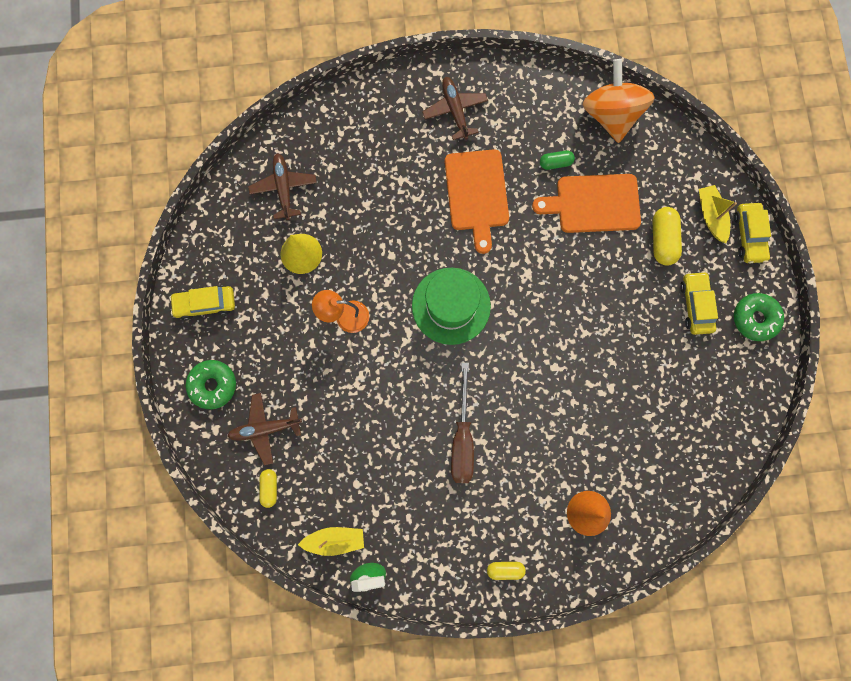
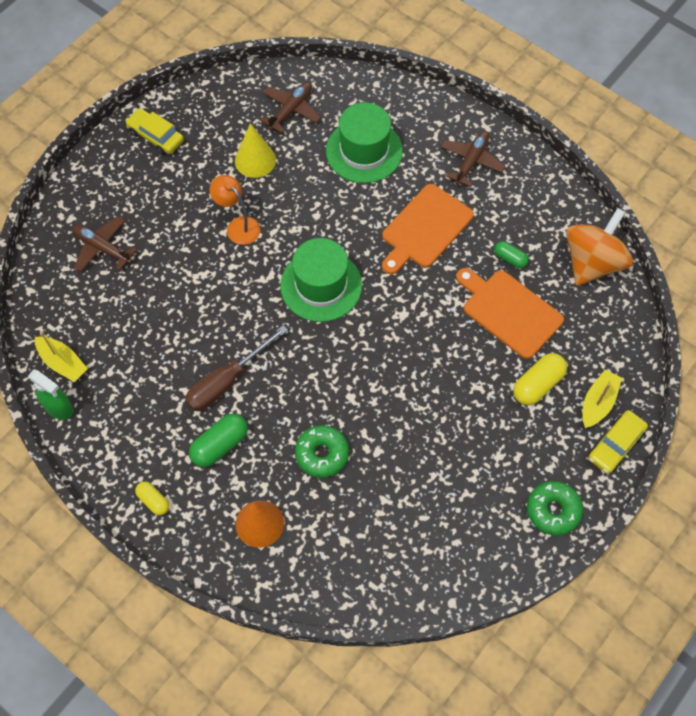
camera: 45 degrees right, 15 degrees down
green donut [186,360,236,409] -> green donut moved to [295,425,349,478]
yellow capsule [259,469,277,508] -> none
yellow car [680,271,718,335] -> none
none -> green capsule [189,413,248,467]
none -> green hat [326,103,403,183]

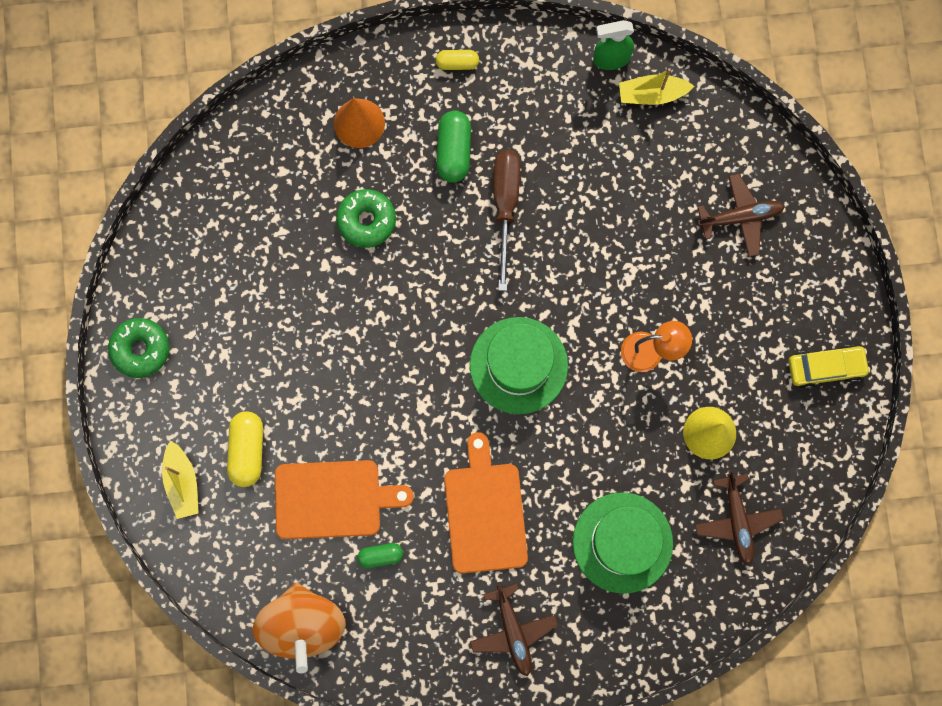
camera: 135 degrees right, 15 degrees up
yellow car [588,410,648,474] -> none

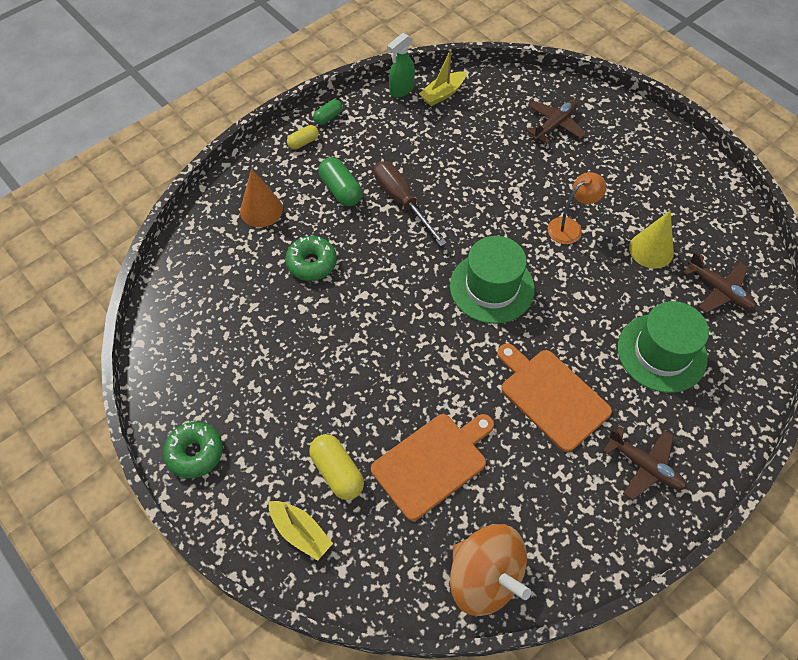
camera: 35 degrees left, 20 degrees down
green capsule [357,543,403,568] -> green capsule moved to [313,99,343,125]
yellow car [788,345,870,388] -> none

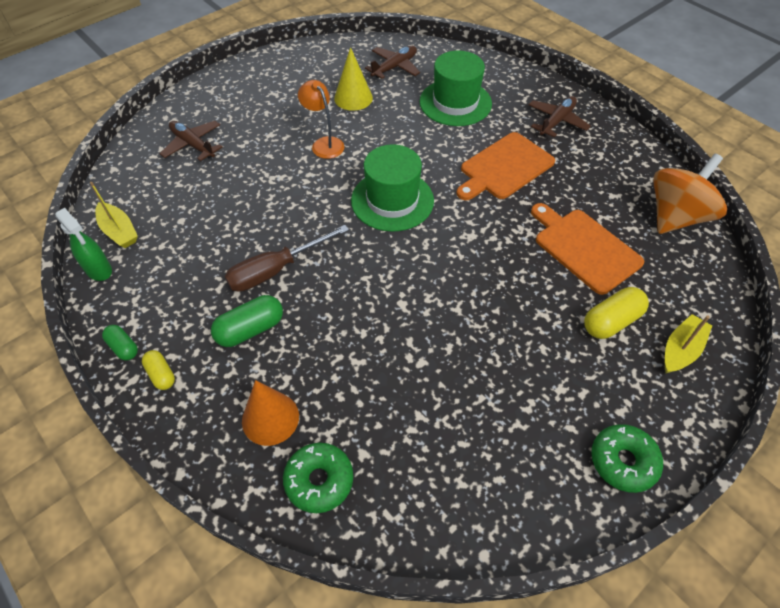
camera: 90 degrees left, 5 degrees down
green donut [285,236,337,281] -> green donut moved to [283,443,353,513]

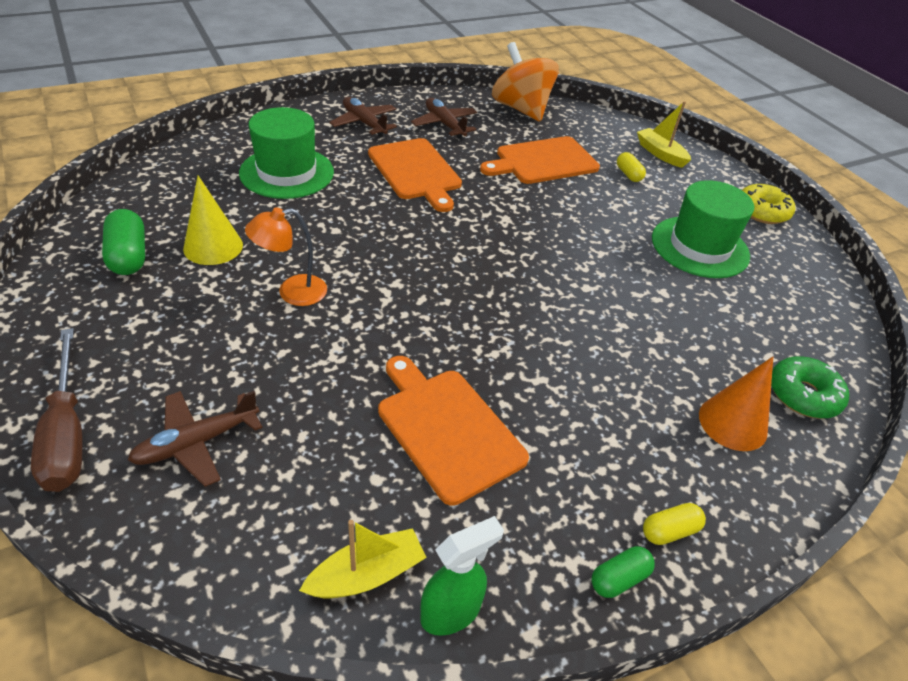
camera: 80 degrees left, 10 degrees down
green capsule [211,295,283,347] -> green capsule moved to [102,209,145,275]
brown screwdriver [225,225,349,292] -> brown screwdriver moved to [31,328,83,492]
green hat [351,144,434,232] -> green hat moved to [652,180,754,278]
brown plane [365,46,420,79] -> brown plane moved to [411,98,477,138]
yellow capsule [584,287,649,339] -> yellow capsule [617,152,646,182], size x0.60
green donut [591,424,663,493] -> yellow donut [742,184,795,224]
none -> orange cutting board [378,356,529,506]

